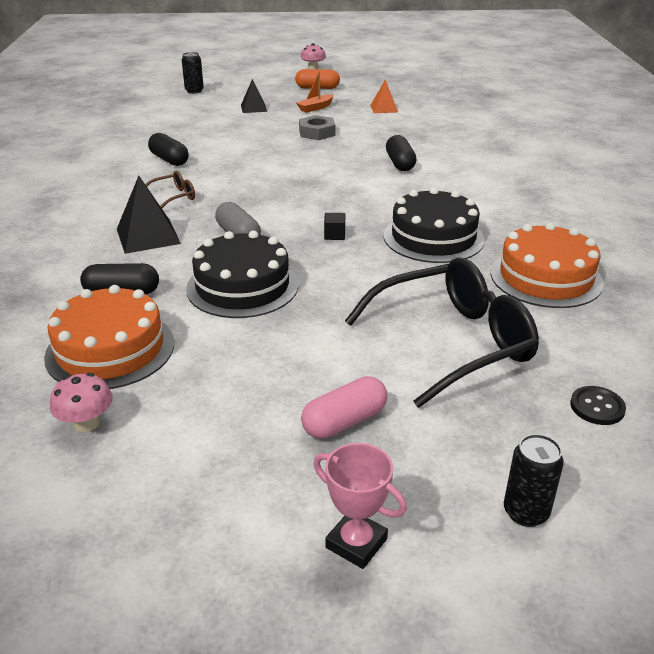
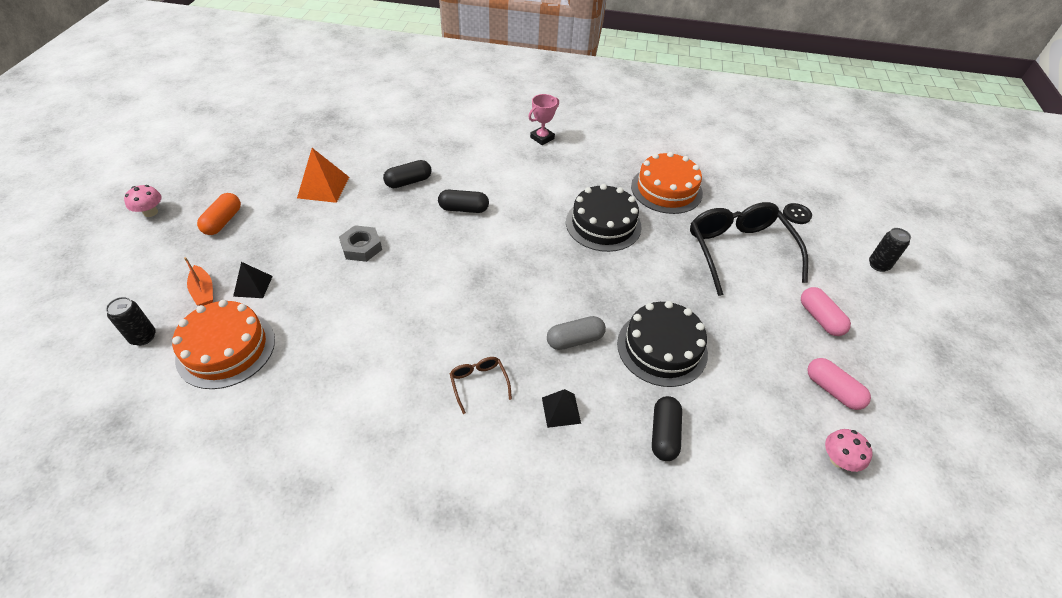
camera: 80 degrees left, 15 degrees up
orange cake [44,285,174,389] -> orange cake moved to [172,300,275,389]
black pyramid [117,176,181,254] -> black pyramid [542,389,581,428], size x0.63
black capsule [148,133,189,166] -> black capsule moved to [383,160,432,188]
orange boat [296,71,334,113] -> orange boat moved to [184,257,213,306]
pink trophy [313,443,407,569] -> pink trophy moved to [528,94,559,145]
black cube [324,213,345,240] -> none
orange pyramid [370,79,398,113] -> orange pyramid [297,148,349,203], size x1.58
none -> pink capsule [807,358,871,410]

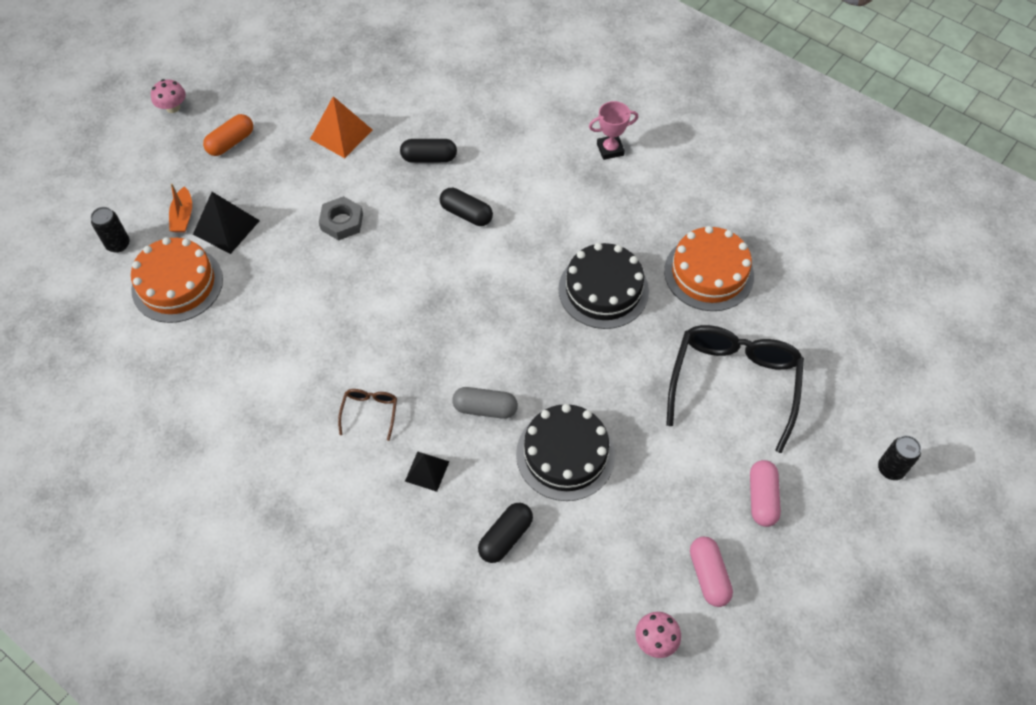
camera: 30 degrees right, 10 degrees up
black pyramid [233,262,273,298] -> black pyramid [193,192,260,254], size x1.58
black button [783,203,812,224] -> none

